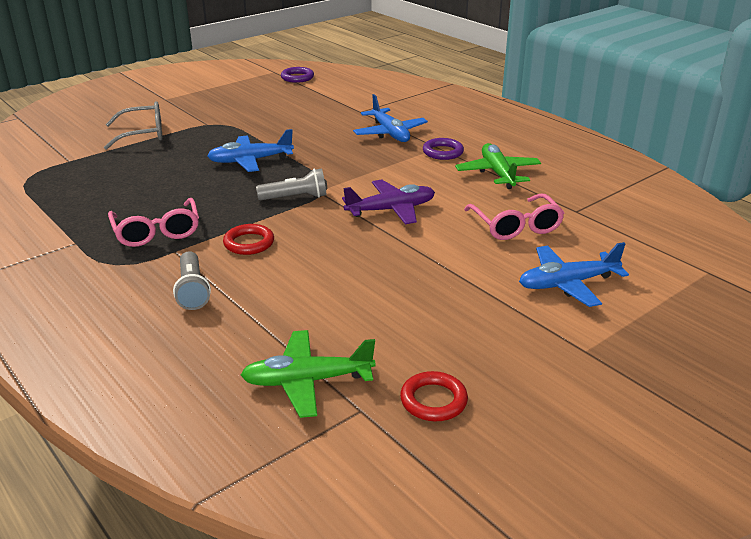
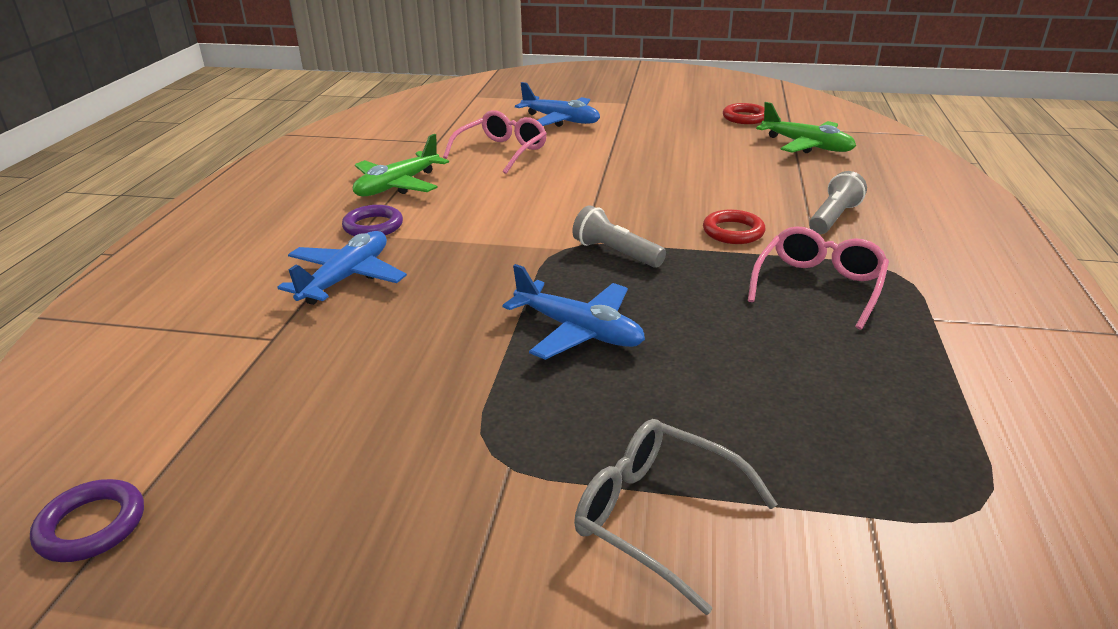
camera: 130 degrees left, 0 degrees up
purple plane [342,180,435,224] -> none

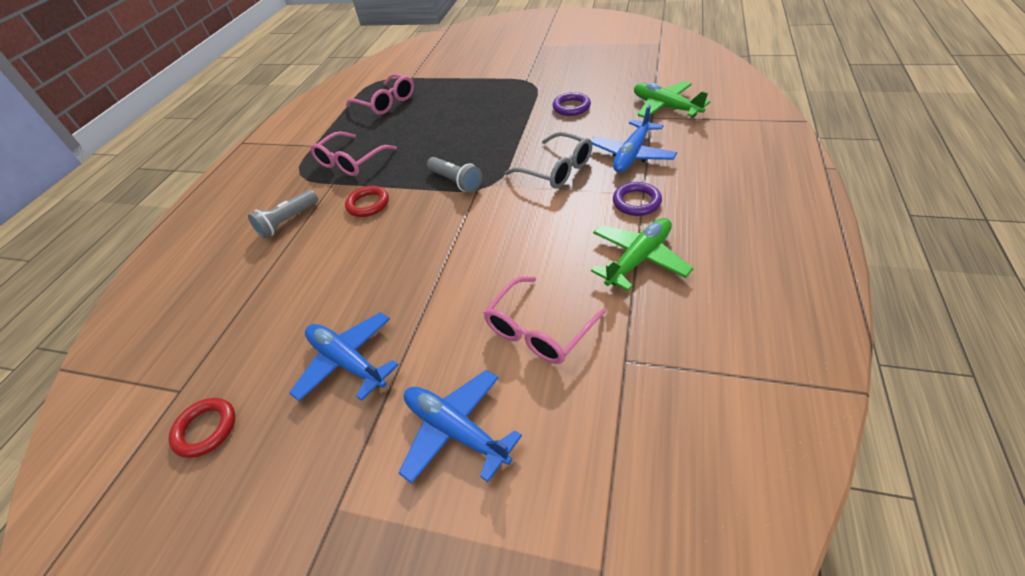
camera: 170 degrees left, 15 degrees up
purple ring [30,479,144,562] -> purple ring moved to [553,92,591,116]
blue plane [502,264,645,360] -> blue plane moved to [289,312,399,401]
grey glasses [574,419,778,615] -> grey glasses moved to [505,132,592,189]
green plane [756,102,856,153] -> green plane moved to [634,81,710,118]
none -> pink glasses [346,74,414,115]

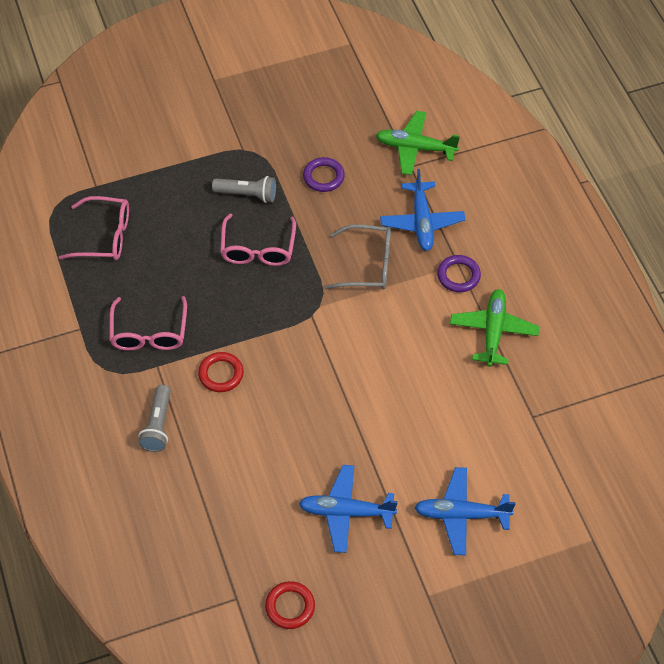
camera: 40 degrees left, 10 degrees up
grey flashlight [427,157,482,193] -> grey flashlight moved to [212,176,276,203]
pink glasses [484,276,606,364] -> pink glasses moved to [220,214,296,266]

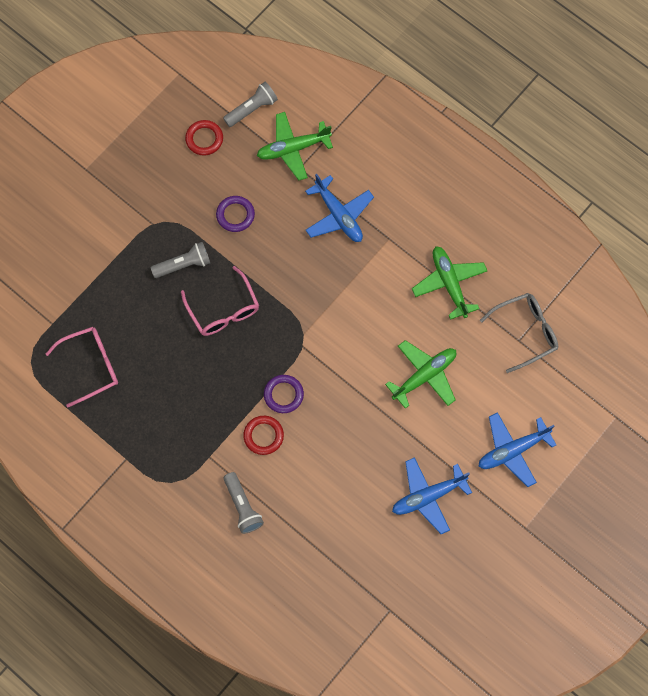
camera: 30 degrees left, 15 degrees up
pink glasses [109,296,187,351] -> none
red ring [265,581,315,629] -> red ring moved to [185,120,223,155]
grey glasses [324,224,391,290] -> grey glasses moved to [480,293,558,373]
purple ring [437,255,481,292] -> purple ring moved to [264,375,304,413]
none -> grey flashlight [223,82,278,127]
none -> green plane [385,340,456,409]

